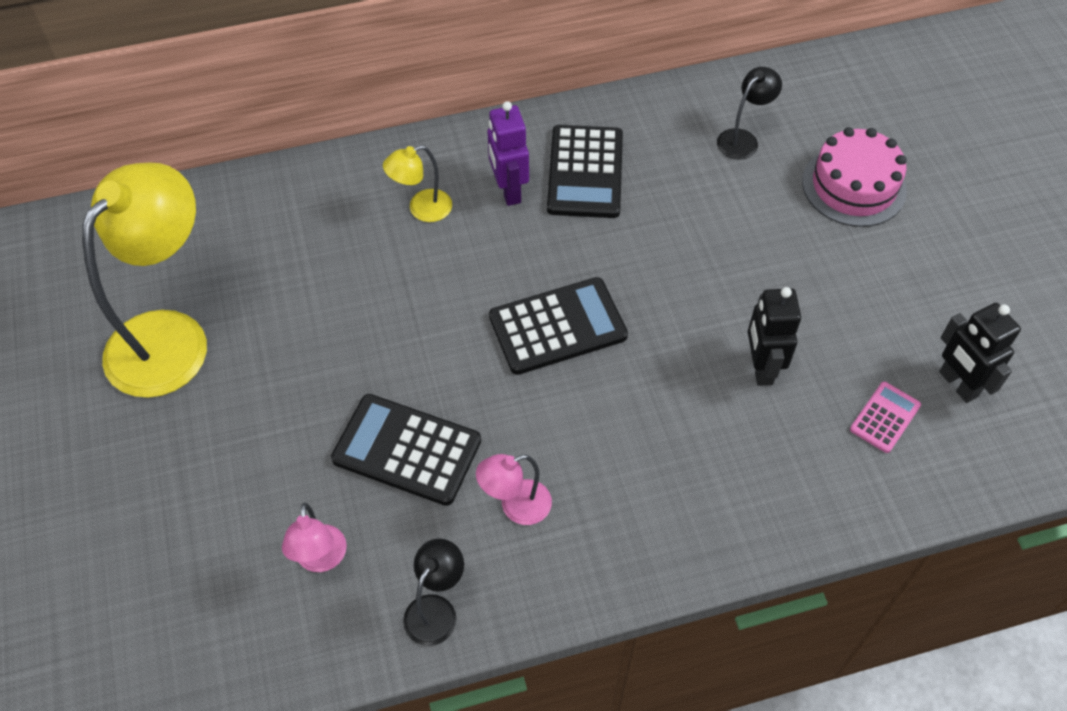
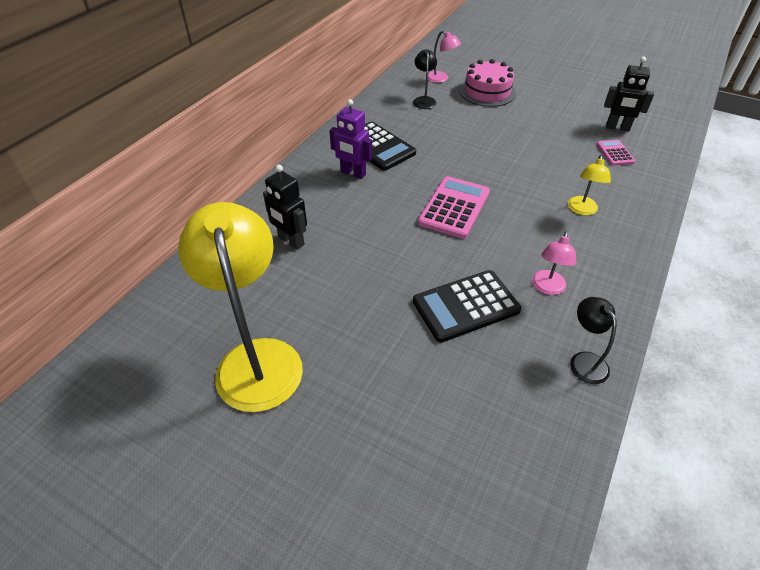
camera: 45 degrees left, 10 degrees down
pink lamp [282,503,347,572] -> pink lamp moved to [428,31,461,83]
yellow lamp [383,145,452,222] -> yellow lamp moved to [568,155,611,215]
black calculator [489,277,628,375] -> pink calculator [418,176,490,239]
black robot [748,287,801,386] -> black robot moved to [263,165,307,250]

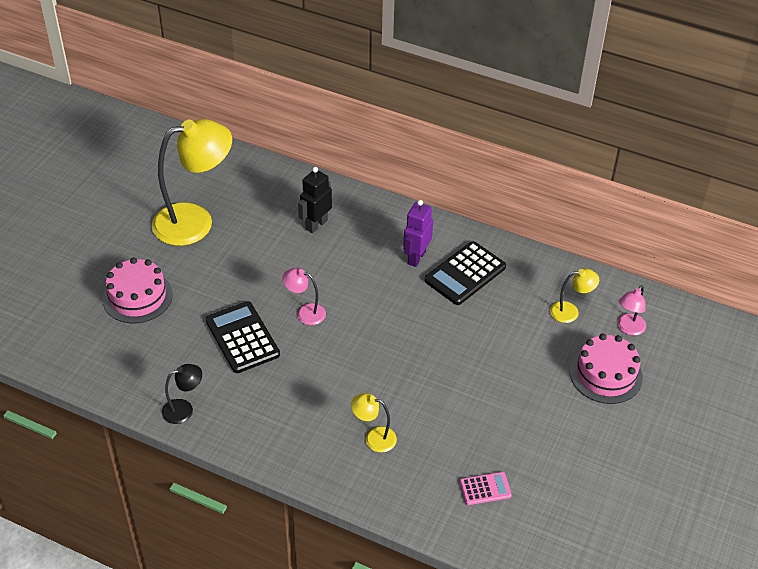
camera: 85 degrees right, 0 degrees up
black lamp [413,49,437,109] -> yellow lamp [550,268,599,323]
pink calculator [418,176,490,239] -> none
pink lamp [532,231,577,295] -> pink lamp moved to [282,268,326,325]
black robot [604,57,654,132] -> none
none -> pink cake [102,257,173,323]

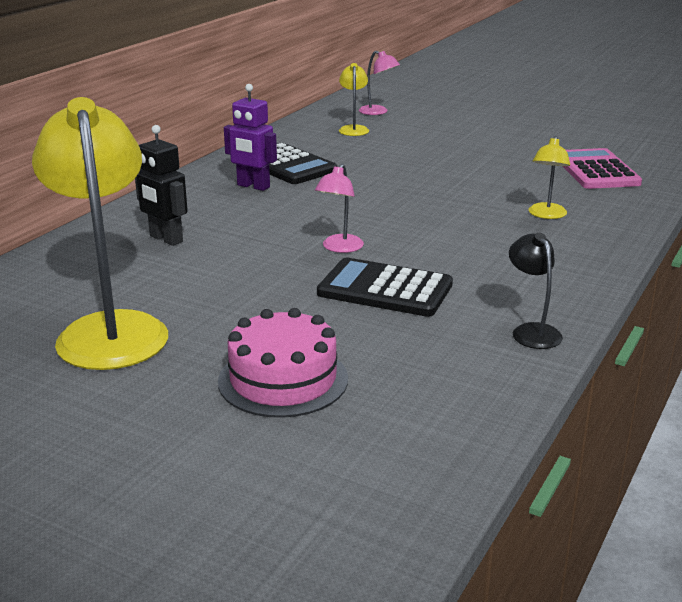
camera: 85 degrees left, 20 degrees down
black calculator [206,301,280,373] -> black calculator turned 45 degrees clockwise [317,258,453,317]
pink calculator [460,472,512,505] -> pink calculator [562,148,642,189], size x1.85
pink cake [570,334,643,404] -> none

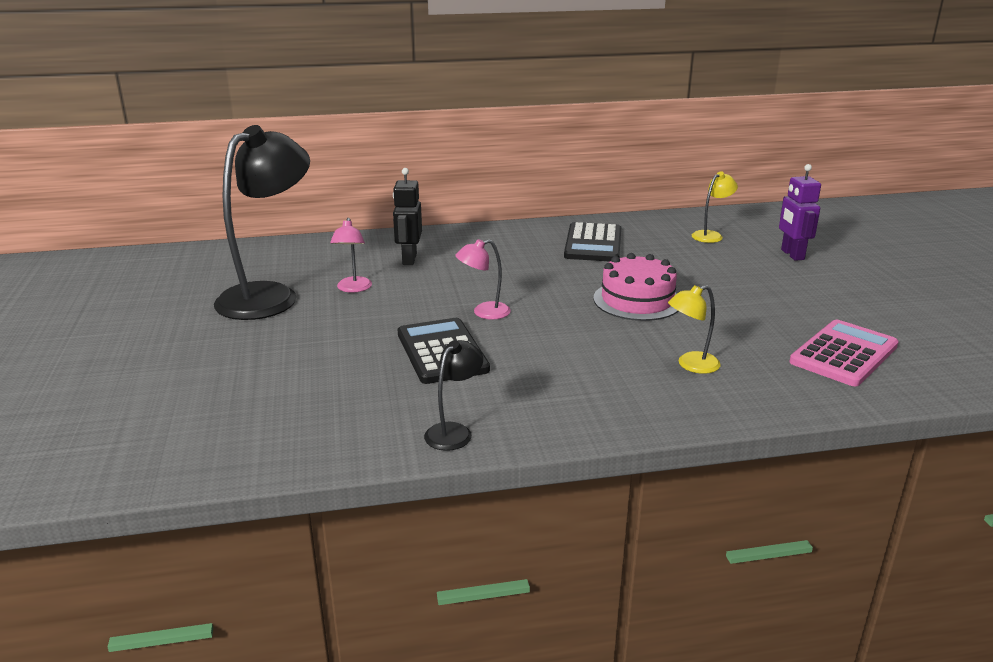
camera: 50 degrees right, 0 degrees up
yellow lamp [32,97,168,370] -> black lamp [214,125,310,320]
pink cake [218,308,348,418] -> pink cake moved to [593,253,678,321]
purple robot [224,84,277,191] -> purple robot moved to [779,164,821,261]
pink lamp [359,51,400,115] -> pink lamp moved to [330,218,372,293]

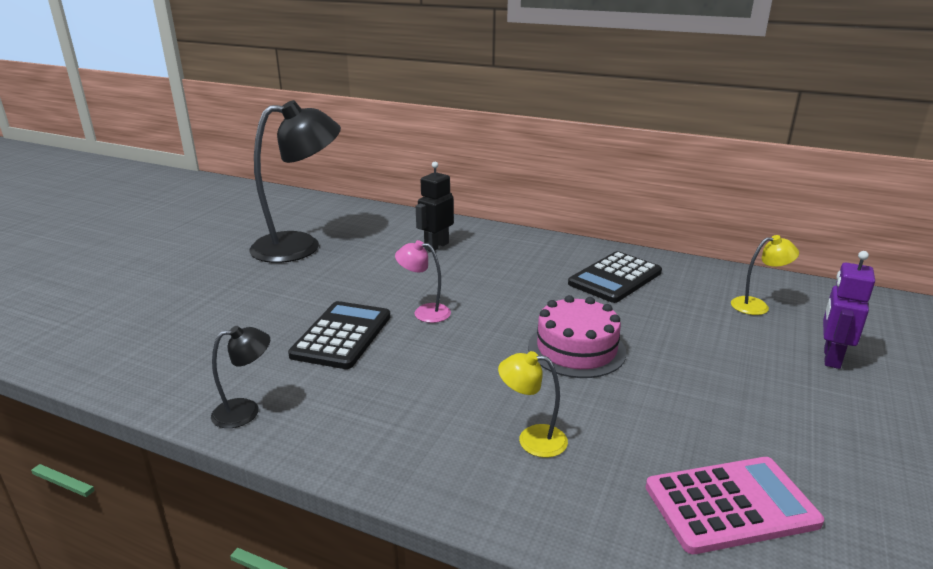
camera: 35 degrees right, 0 degrees up
pink lamp [330,218,372,293] -> none

